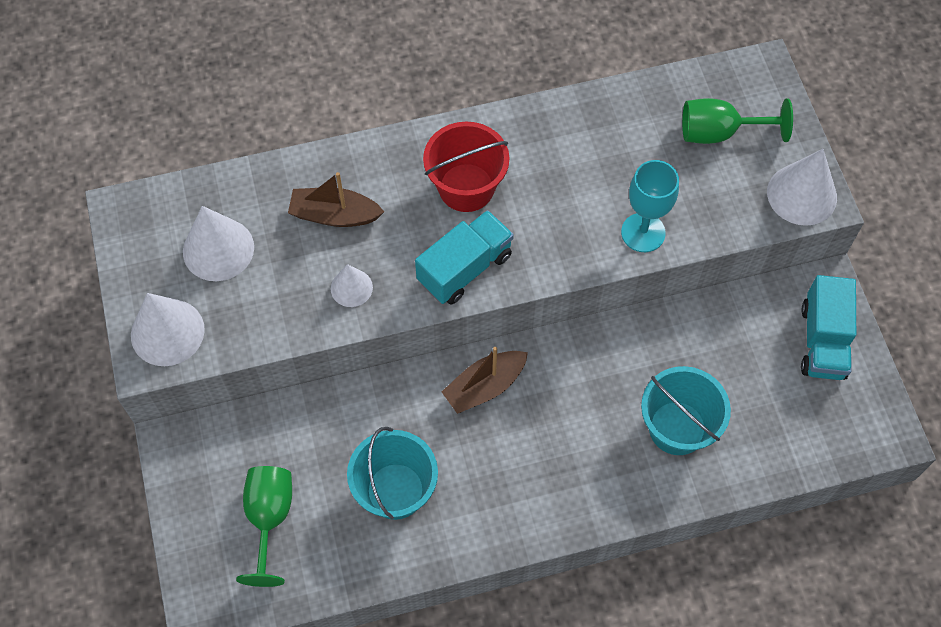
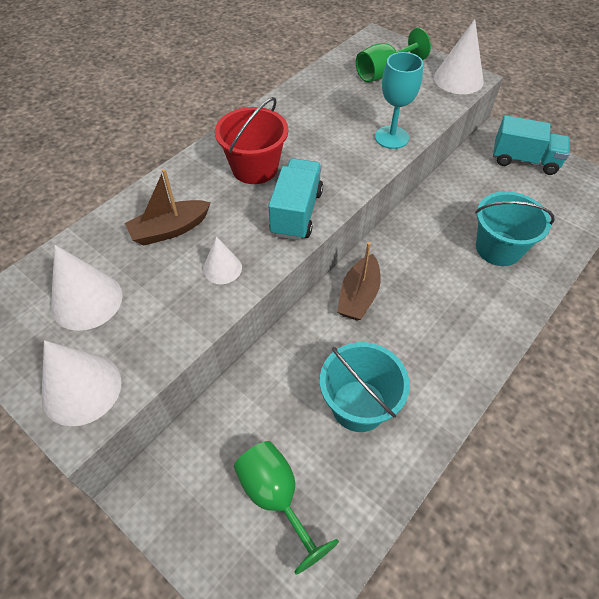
camera: 35 degrees left, 10 degrees down
turquoise truck [801,275,856,380] -> turquoise truck turned 45 degrees counterclockwise [493,115,570,175]

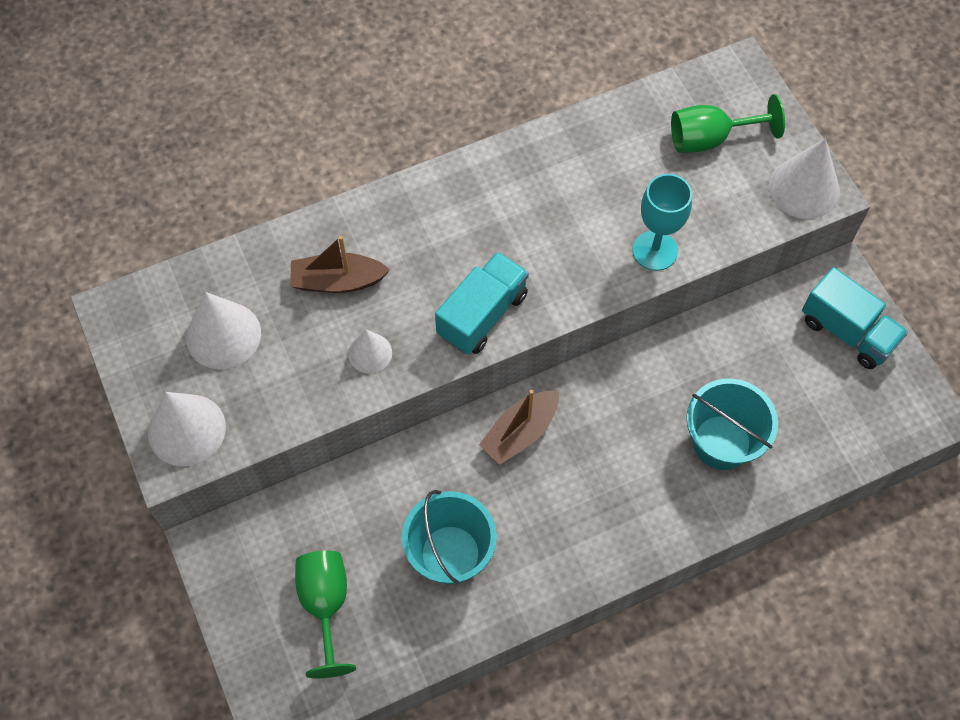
camera: 25 degrees right, 10 degrees up
red bucket [215,97,288,184] -> none

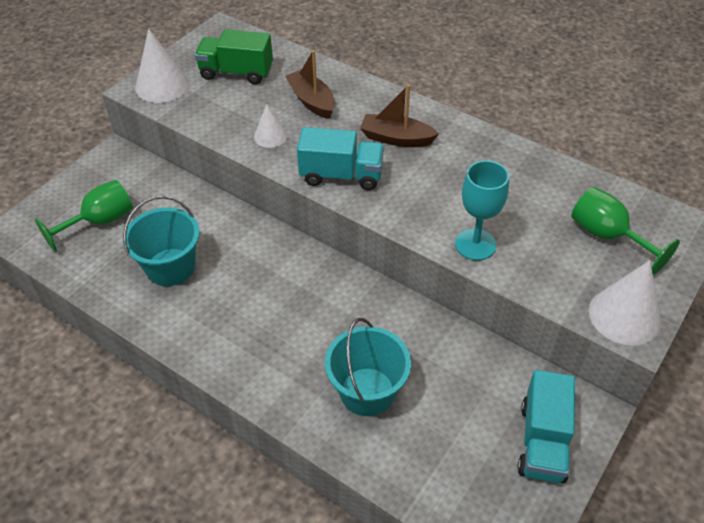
camera: 60 degrees right, 15 degrees down
white cone [186,292,261,369] -> green truck [195,29,273,84]
brown boat [479,390,559,465] -> brown boat moved to [360,84,439,147]

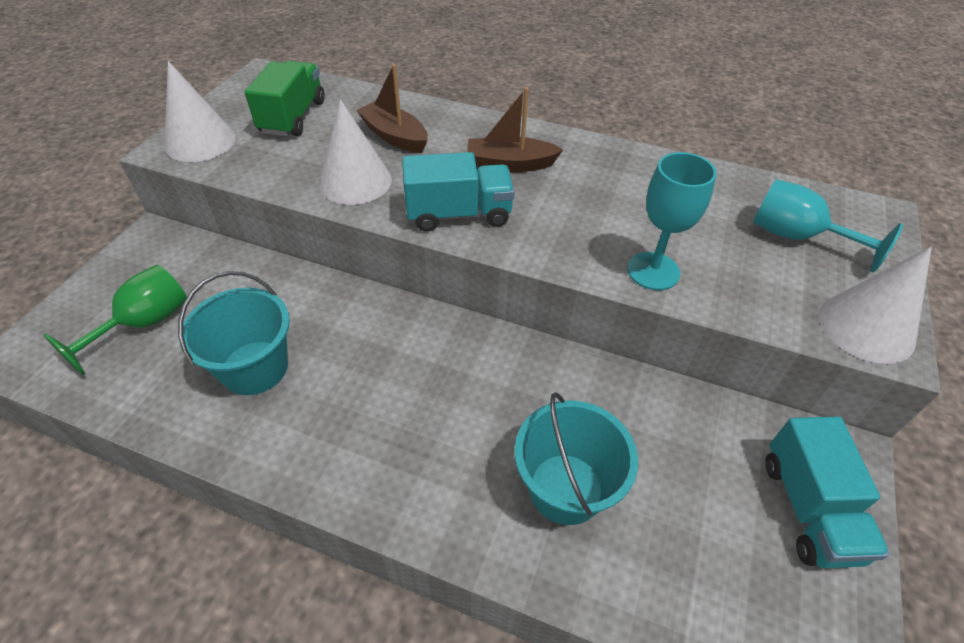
camera: 15 degrees left, 0 degrees up
green truck [195,29,273,84] -> green truck turned 105 degrees clockwise [245,61,325,136]
white cone [254,104,287,148] -> white cone [318,99,392,205], size x1.71
green goblet [571,187,680,275] -> turquoise goblet [753,179,903,273]

